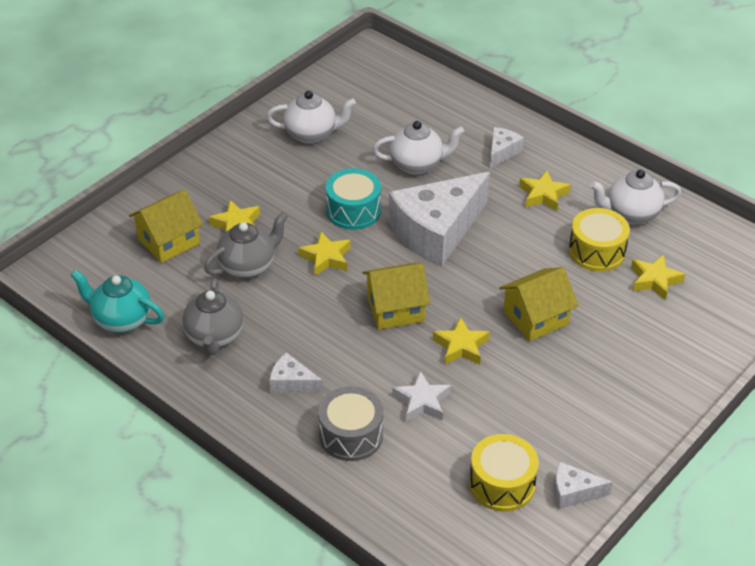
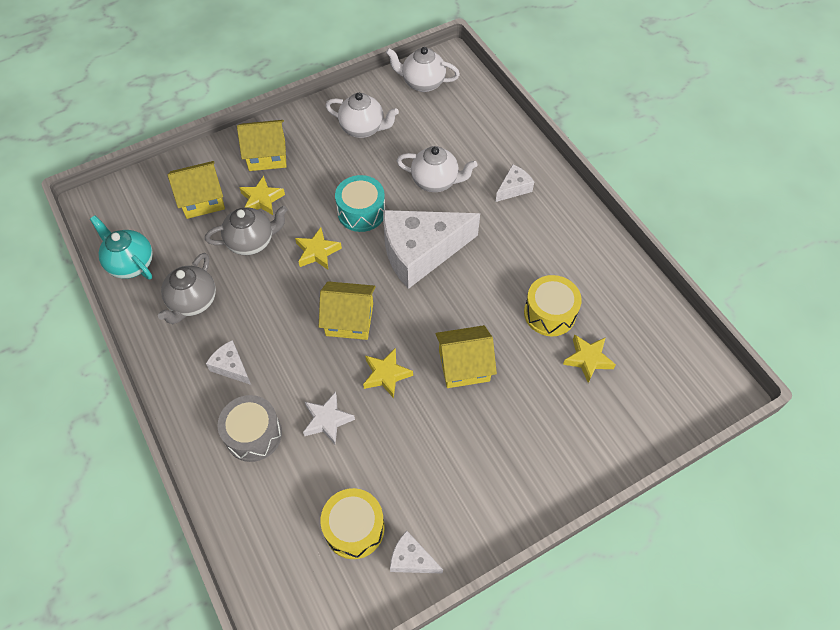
camera: 20 degrees right, 15 degrees up
yellow star [519,170,571,211] -> none
white teapot [590,169,681,224] -> white teapot moved to [386,47,460,92]
none -> yellow house [237,120,287,171]

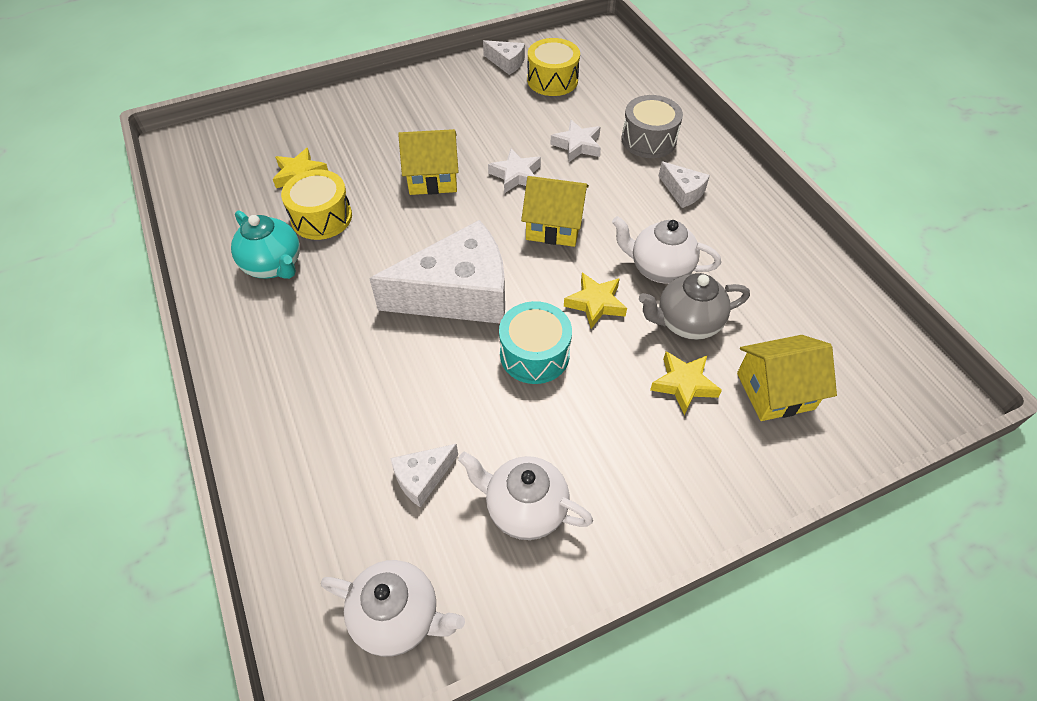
camera: 175 degrees left, 5 degrees down
turquoise teapot [90,215,153,279] -> turquoise teapot moved to [231,210,300,279]
grey teapot [158,253,216,324] -> none
yellow house [237,120,287,171] -> none
yellow star [363,348,413,399] -> white star [488,149,541,193]
white teapot [397,146,477,192] -> white teapot moved to [612,216,721,283]
white cheese [496,164,534,202] -> white cheese moved to [390,444,458,508]

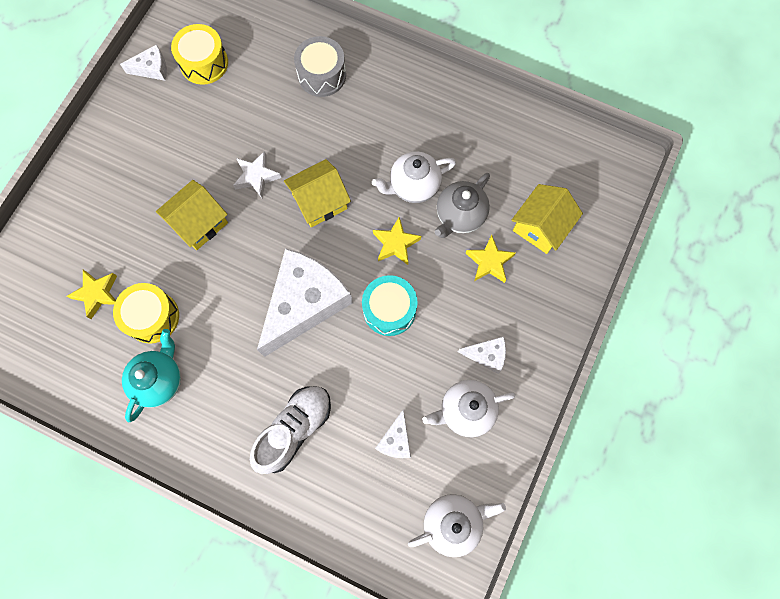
camera: 40 degrees left, 20 degrees up
turquoise teapot [231,210,300,279] -> turquoise teapot turned 75 degrees counterclockwise [122,329,181,422]
white star [550,119,601,162] -> none
white cheese [659,161,710,208] -> white cheese moved to [458,336,506,374]
none -> white shoe [250,386,331,474]

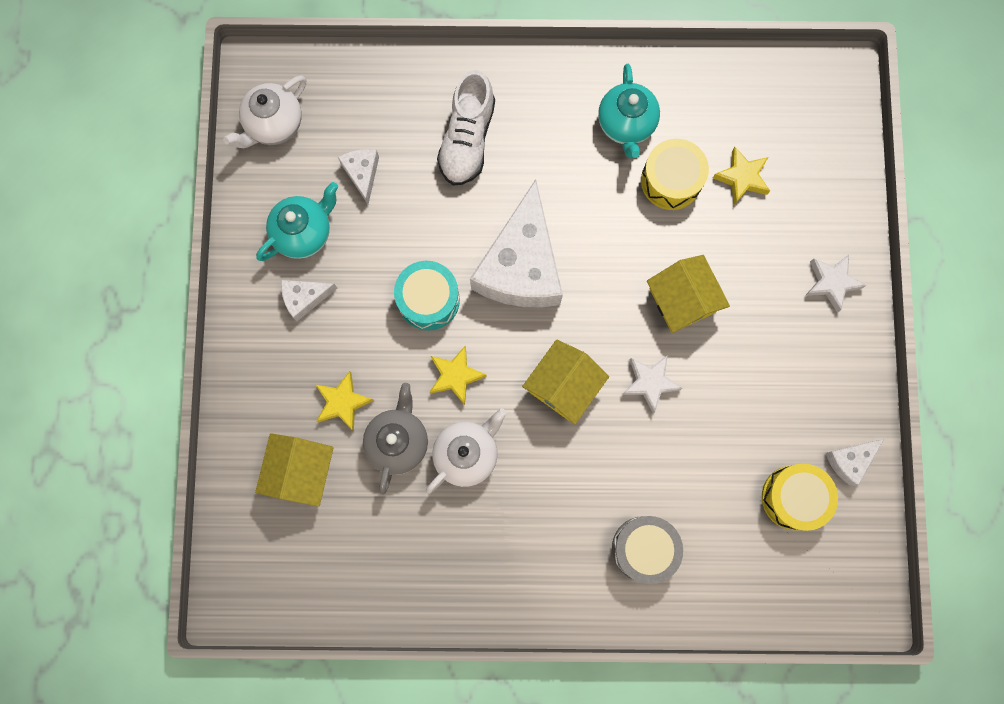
camera: 155 degrees right, 5 degrees up
yellow house [156,180,228,250] -> yellow house turned 45 degrees counterclockwise [647,255,730,333]
white teapot [423,380,515,437] -> turquoise teapot [256,182,338,261]
none -> white star [805,254,866,312]

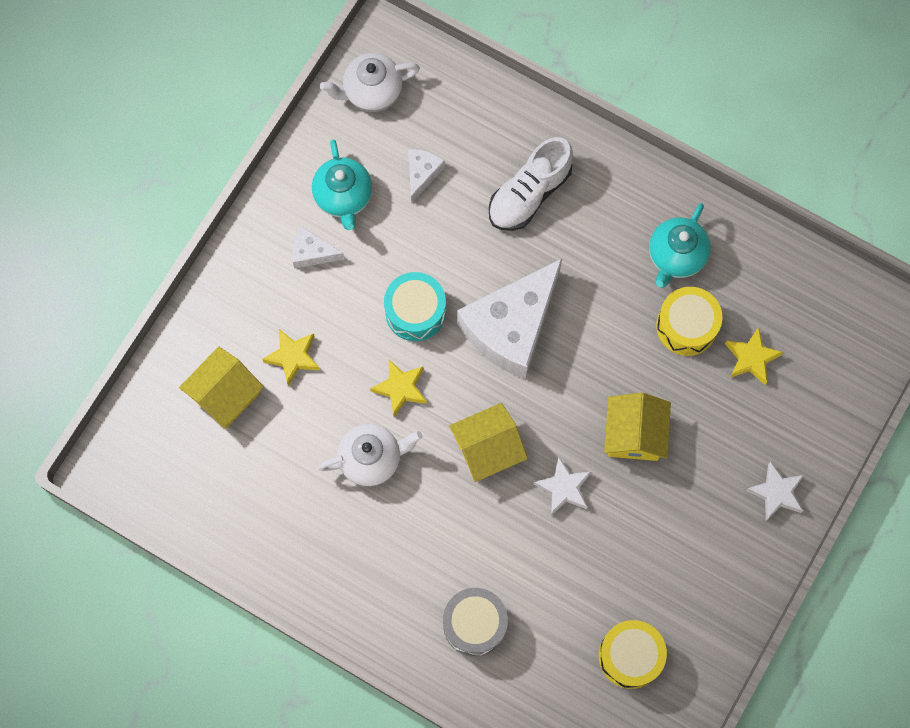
camera: 30 degrees right, 5 degrees down
turquoise teapot [256,182,338,261] -> turquoise teapot turned 90 degrees clockwise [312,139,372,230]
grey teapot [363,383,428,495] -> none
white cheese [826,439,884,486] -> none

